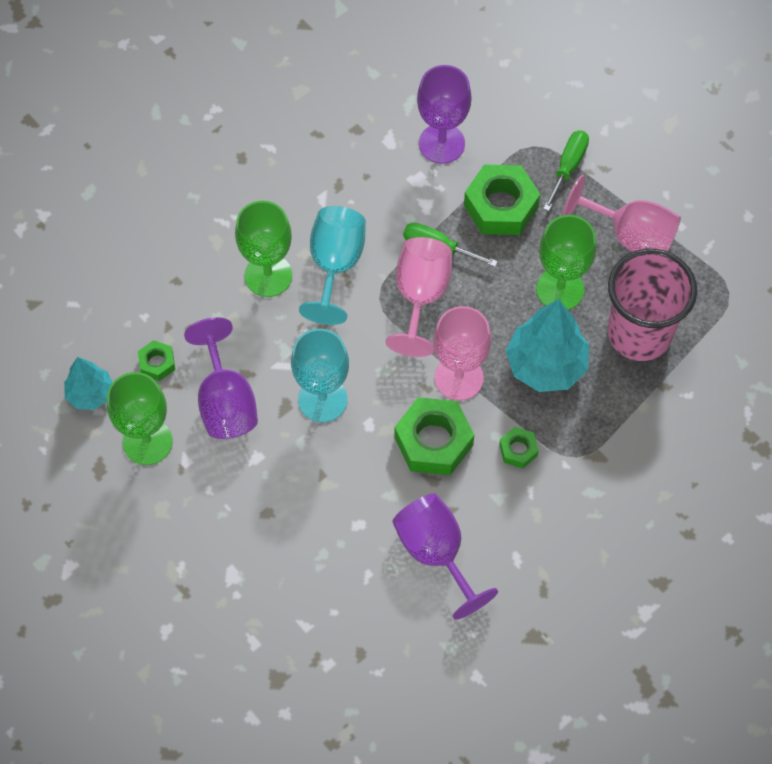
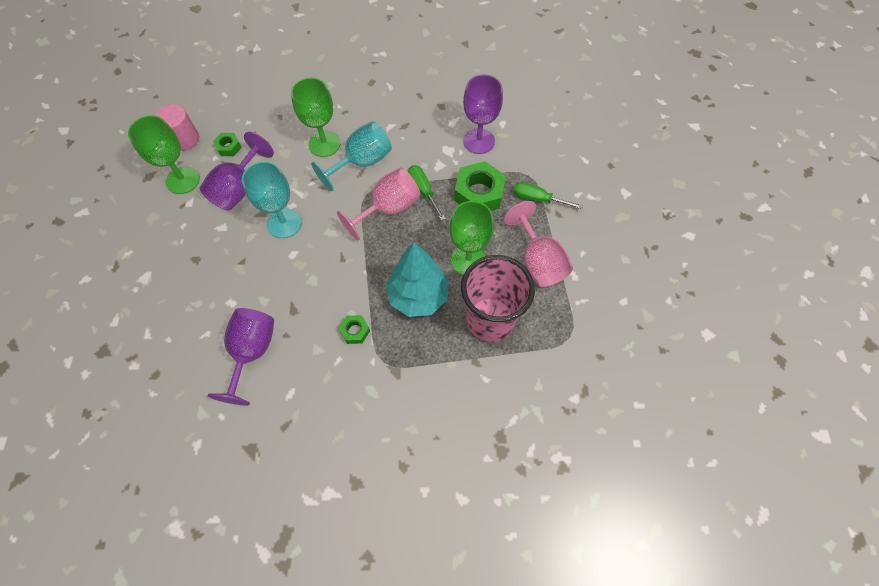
camera: 40 degrees right, 0 degrees up
turquoise tree [64,357,113,410] -> pink cylinder [155,104,199,151]
green nut [394,397,474,475] -> none
pink goblet [433,306,491,400] -> none
green screwdriver [543,131,589,211] -> green screwdriver turned 135 degrees counterclockwise [513,182,583,209]

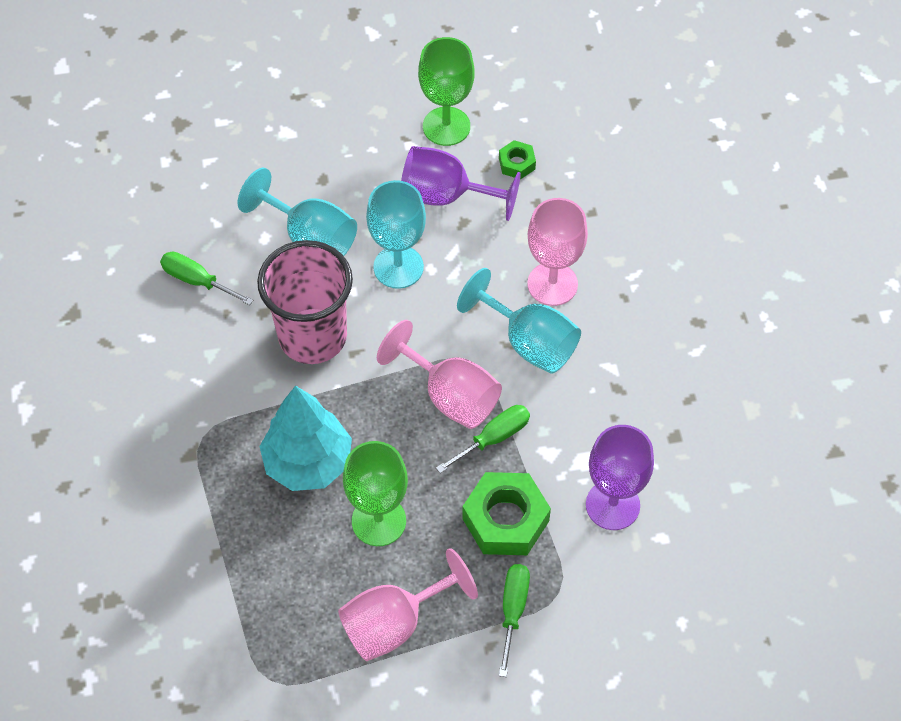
camera: 80 degrees right, 5 degrees down
pink cylinder [155,104,199,151] -> none
purple goblet [208,308,274,406] -> green screwdriver [160,251,254,305]
green goblet [291,77,340,157] -> pink goblet [527,198,588,306]
green nut [339,315,370,344] -> none
pink cup [461,255,535,342] -> pink cup moved to [257,240,353,364]
none -> turquoise goblet [238,168,357,256]

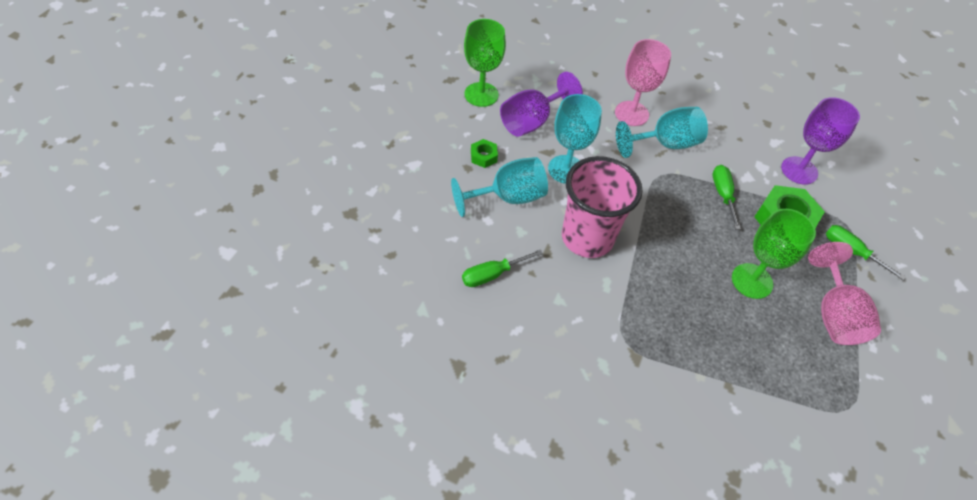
camera: 60 degrees left, 5 degrees down
turquoise tree [259,386,352,491] -> none
pink goblet [377,320,502,429] -> none
green nut [499,140,536,179] -> green nut moved to [471,139,498,168]

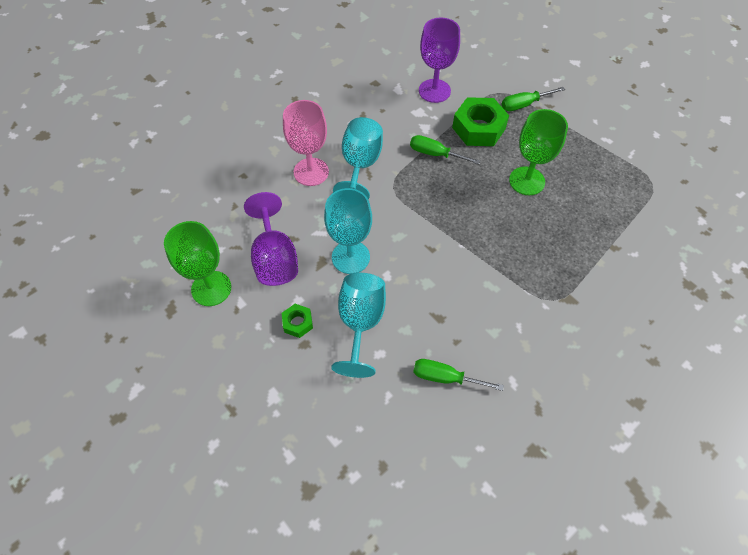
camera: 60 degrees left, 5 degrees up
green screwdriver [462,250,543,287] -> green screwdriver turned 105 degrees clockwise [413,359,504,391]
pink cup [562,156,643,258] -> none
pink goblet [808,242,881,345] -> none

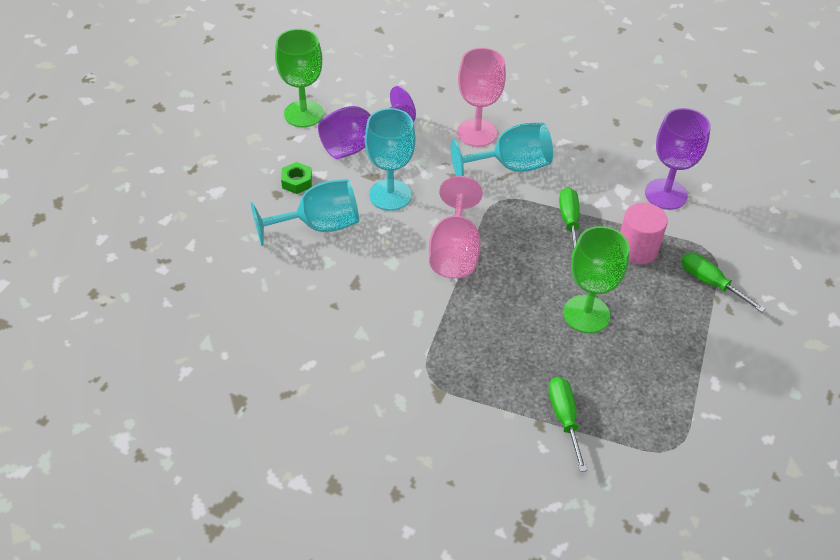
camera: 65 degrees right, 10 degrees down
green screwdriver [413,359,504,391] -> green screwdriver moved to [549,377,587,472]
green nut [452,97,509,146] -> pink cylinder [620,203,668,264]
none -> pink goblet [429,176,483,279]

